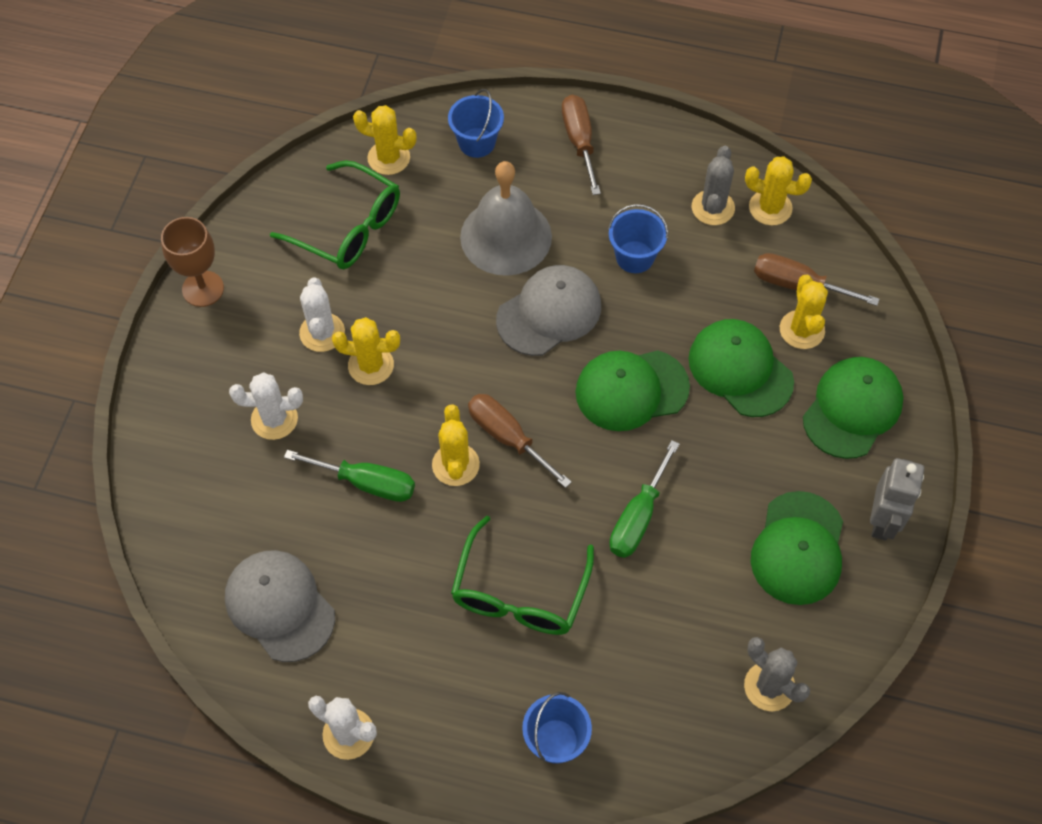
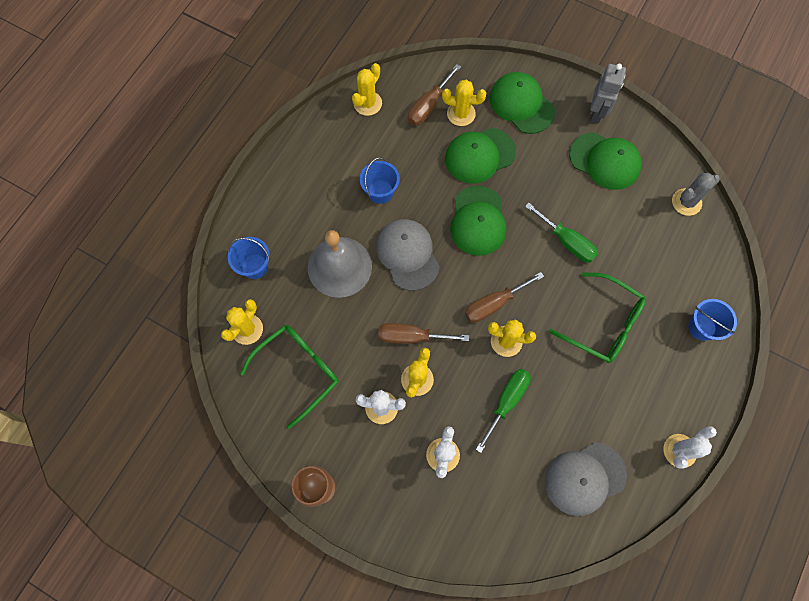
camera: 75 degrees left, 10 degrees up
brown screwdriver [562,95,601,195] -> brown screwdriver moved to [378,323,469,344]
grey cactus [692,146,735,225] -> none
grey robot [870,458,924,540] -> grey robot turned 75 degrees clockwise [590,64,626,124]

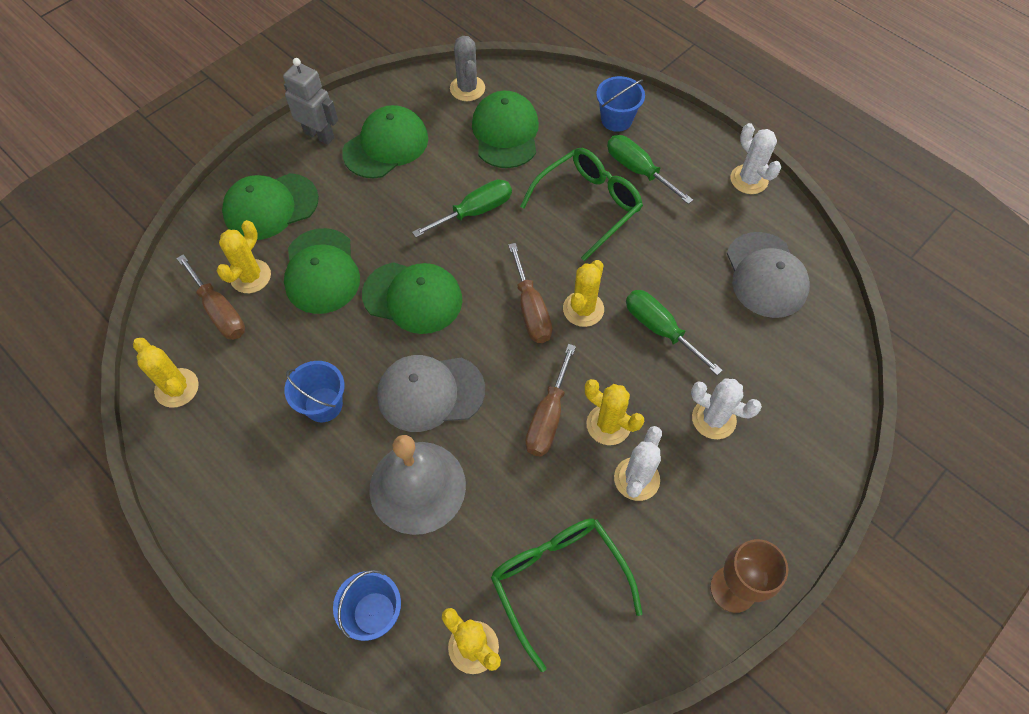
camera: 75 degrees left, 10 degrees down
none -> green cap [472,91,539,168]
none -> green screwdriver [607,135,693,204]

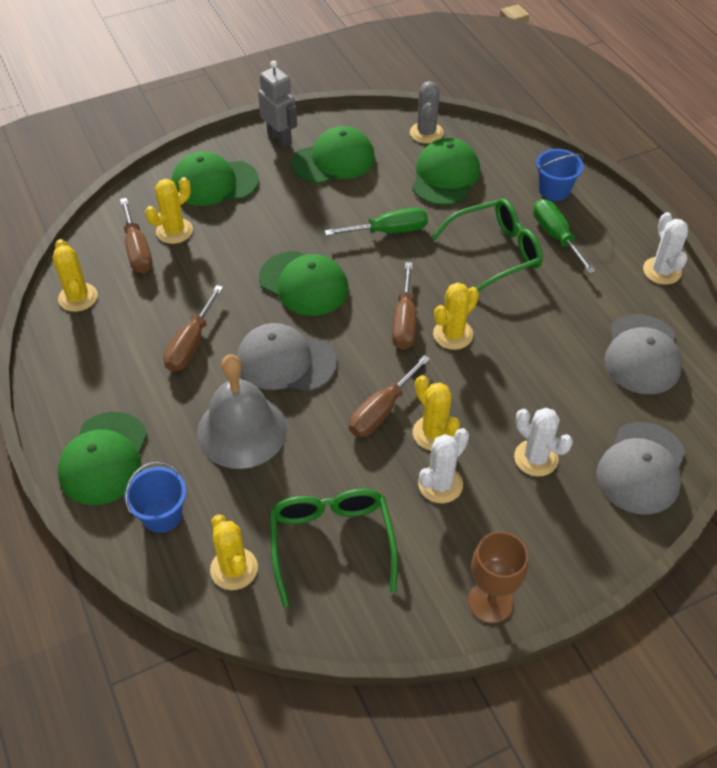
camera: 20 degrees right, 10 degrees down
green cap [284,228,360,314] -> green cap moved to [58,412,148,505]
blue bucket [284,361,345,422] -> brown screwdriver [163,285,223,372]
green screwdriver [626,290,722,375] -> none
none -> grey cap [597,422,686,515]

